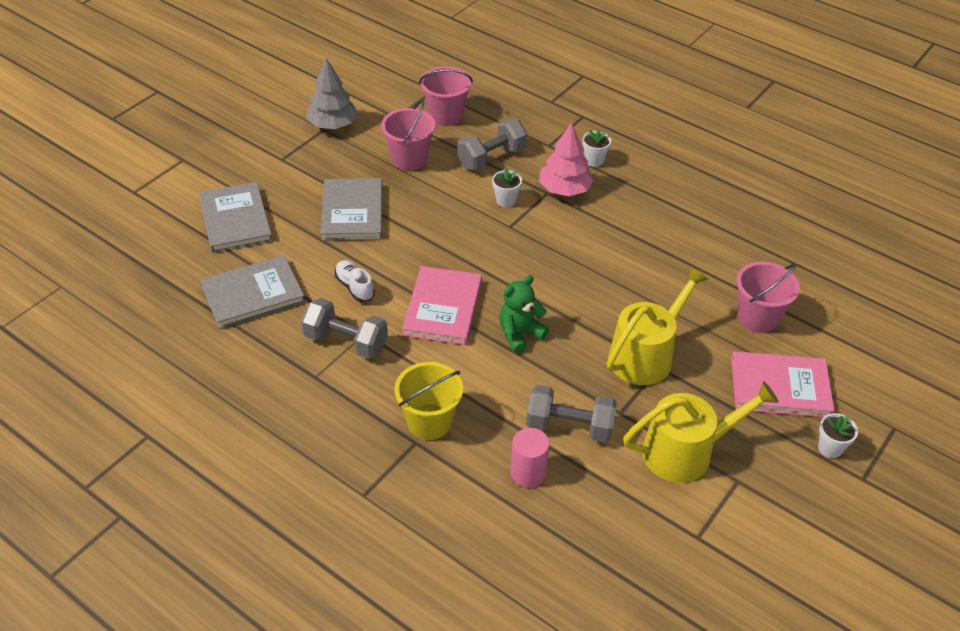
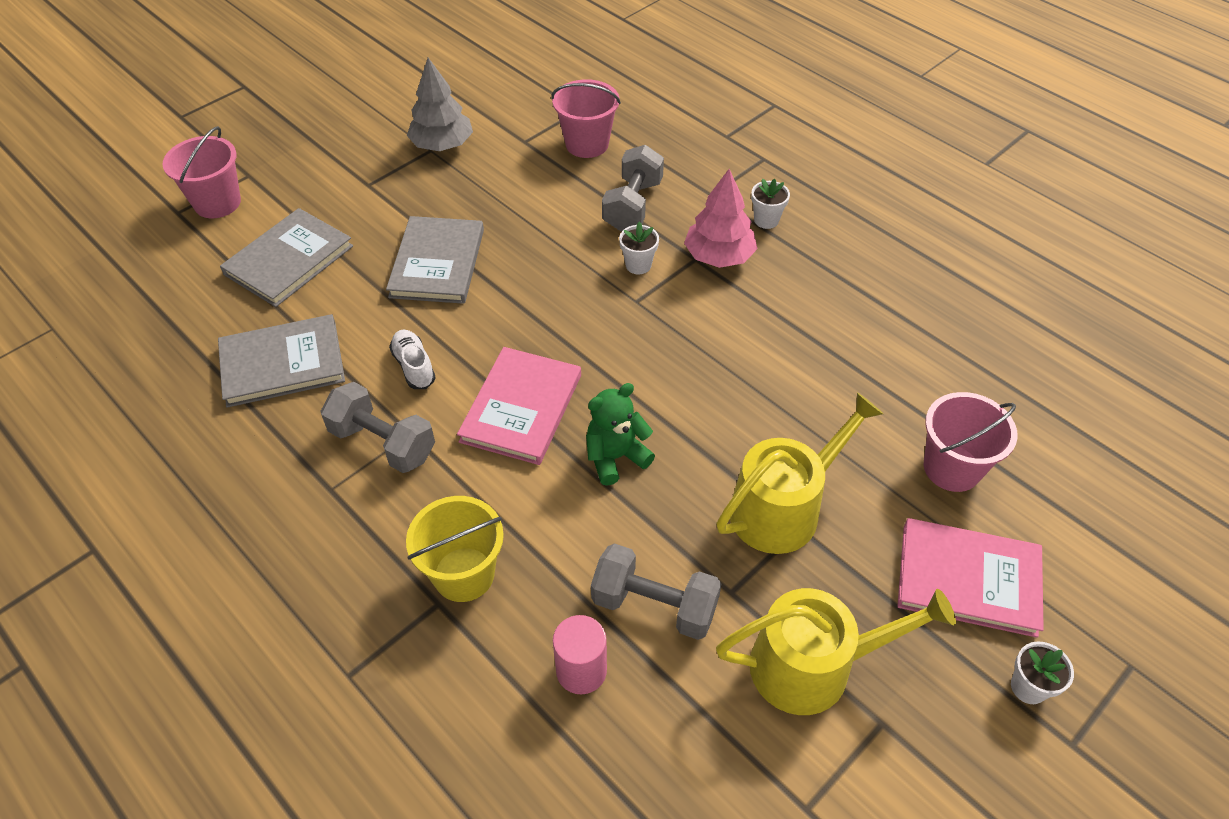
camera: 10 degrees right, 5 degrees up
grey book [199,182,273,253] -> grey book turned 45 degrees clockwise [220,208,353,307]
pink bucket [381,100,436,171] -> pink bucket moved to [163,126,241,218]
grey dumbbell [457,119,527,171] -> grey dumbbell turned 45 degrees counterclockwise [602,145,664,231]

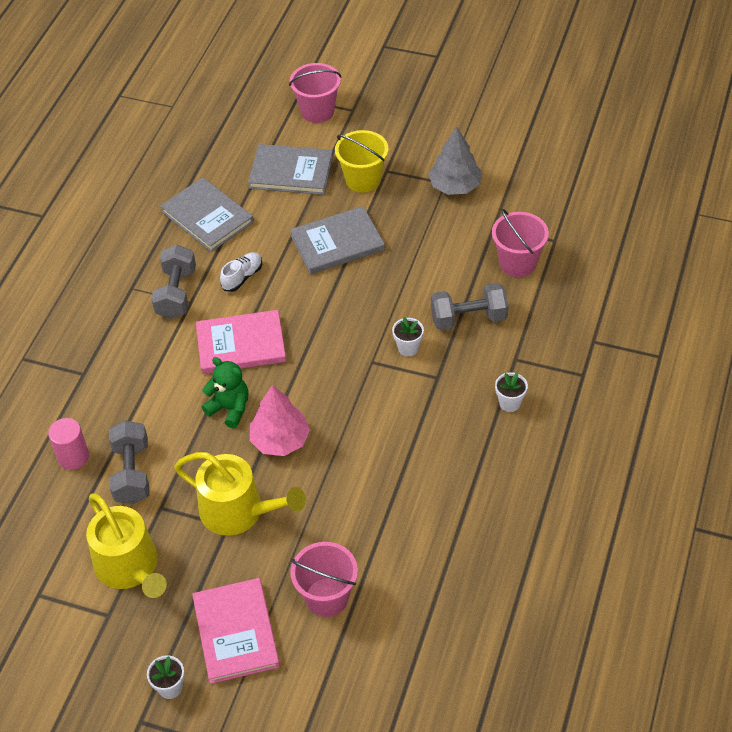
camera: 65 degrees right, 0 degrees up
yellow bucket [406,496,504,602] -> yellow bucket moved to [335,130,389,193]
pink tree [684,169,757,268] -> pink tree moved to [250,385,310,456]

